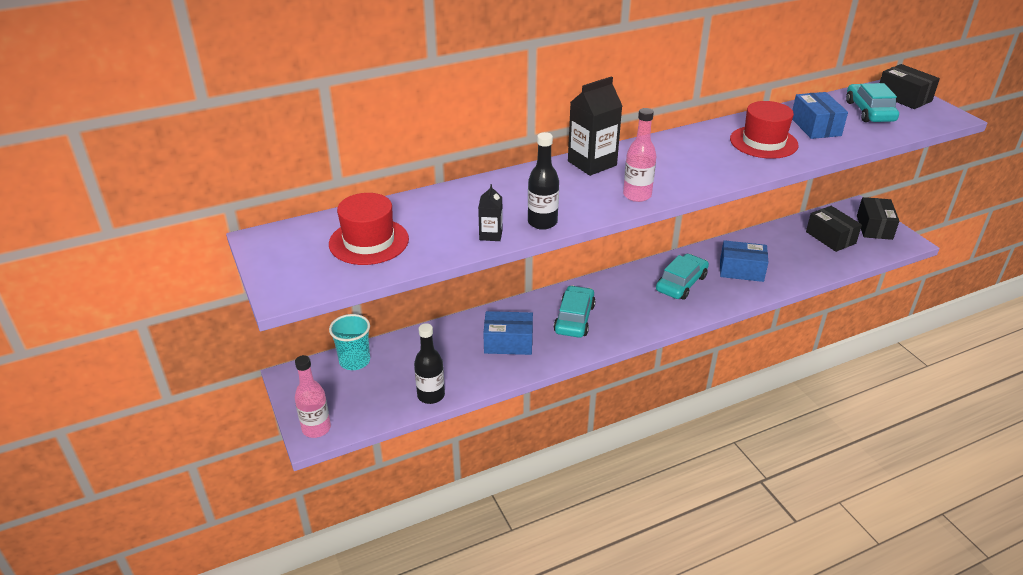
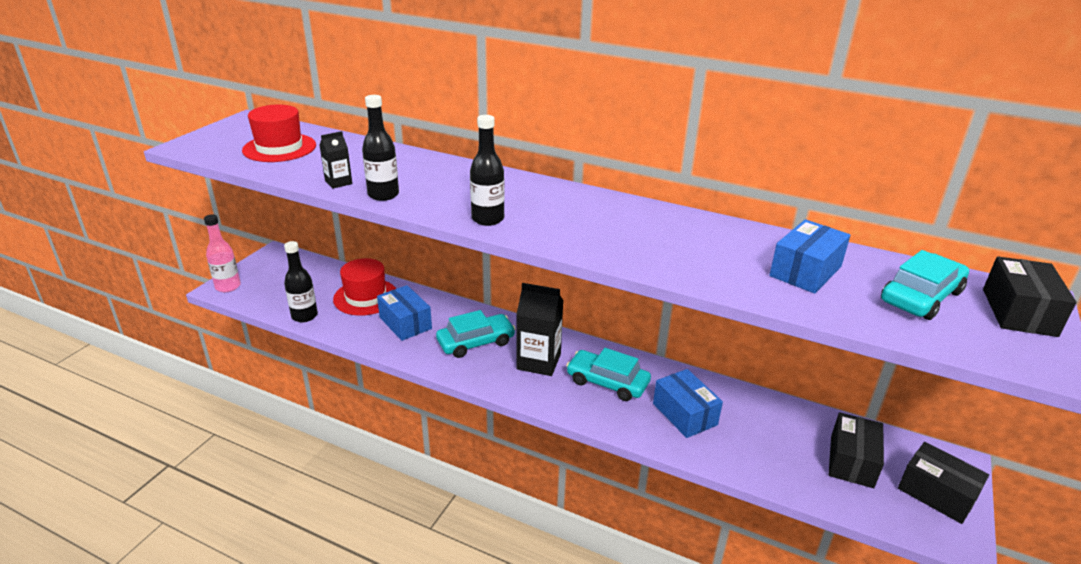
camera: 50 degrees right, 5 degrees down
turquoise cup [329,314,370,370] -> none
black carton [568,76,622,176] -> black carton moved to [516,283,564,376]
pink bottle [623,108,656,202] -> black bottle [470,115,505,226]
turquoise car [656,254,709,300] -> turquoise car turned 150 degrees counterclockwise [566,348,651,401]
red hat [730,101,799,159] -> red hat moved to [333,258,396,316]
black box [857,197,899,240] -> black box turned 75 degrees clockwise [898,442,989,524]

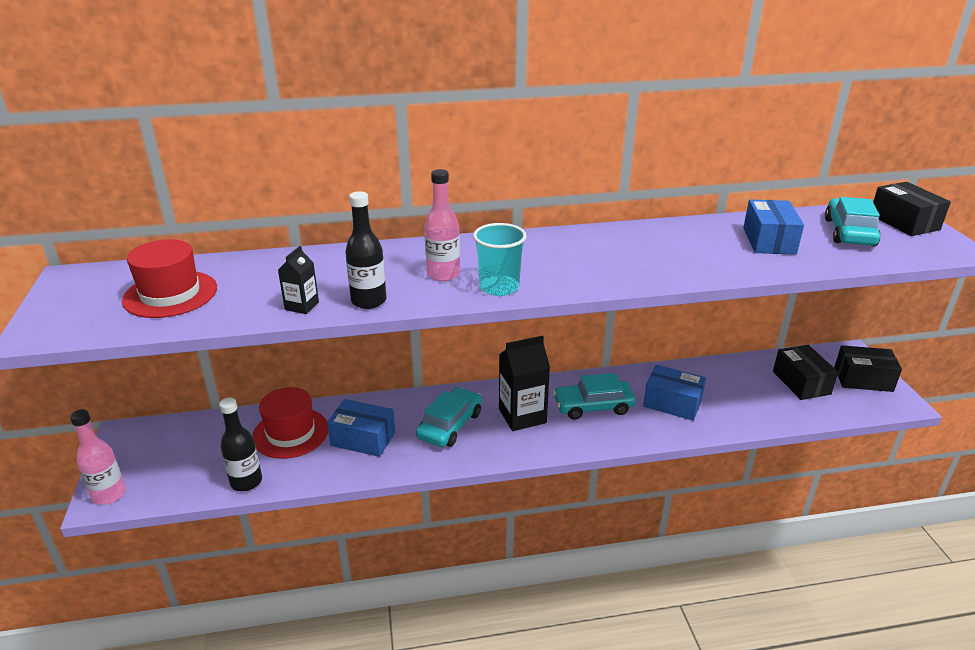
camera: 35 degrees left, 0 degrees up
black bottle [470,115,505,226] -> turquoise cup [473,223,526,296]
none -> pink bottle [424,169,460,281]

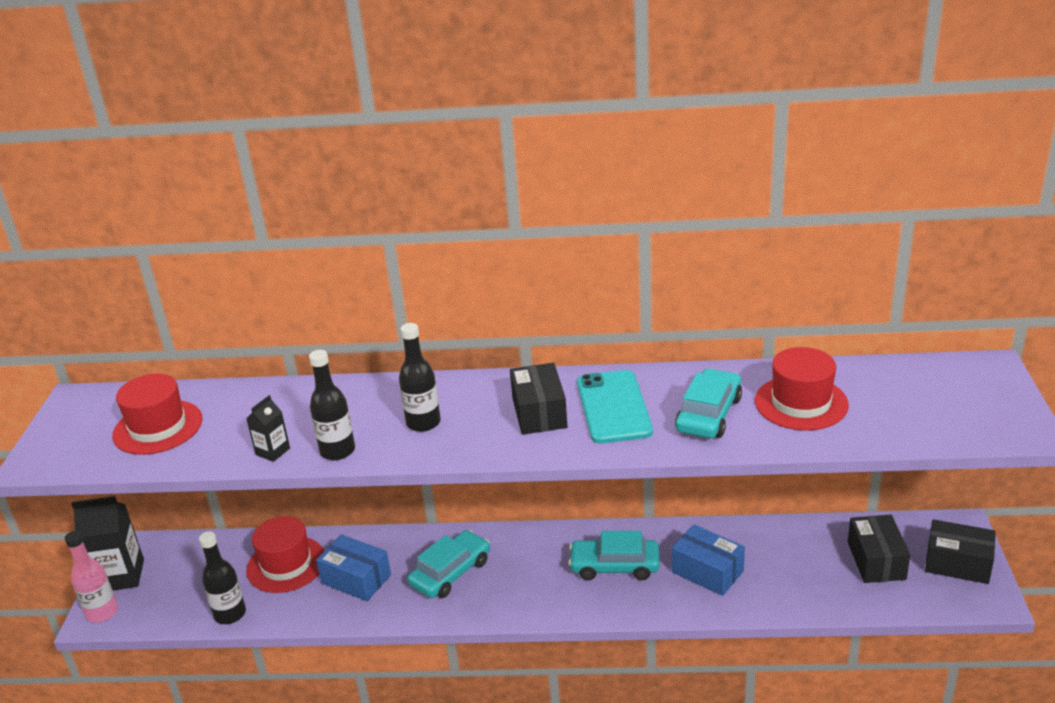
camera: 15 degrees right, 0 degrees up
pink bottle [424,169,460,281] -> black bottle [399,323,441,432]
turquoise cup [473,223,526,296] -> none
black carton [499,336,550,431] -> black carton moved to [71,496,144,590]
blue box [743,200,804,255] -> red hat [755,347,849,431]
turquoise car [825,197,881,246] -> turquoise car moved to [675,368,742,439]
black box [873,182,951,236] -> black box moved to [510,363,567,435]
none -> turquoise phone [577,370,653,444]

